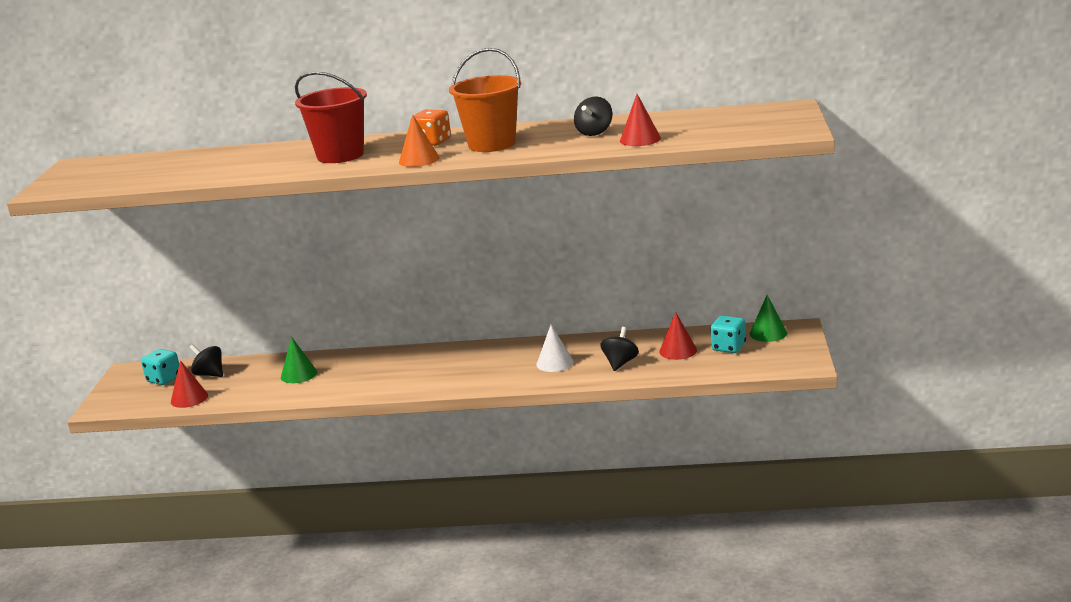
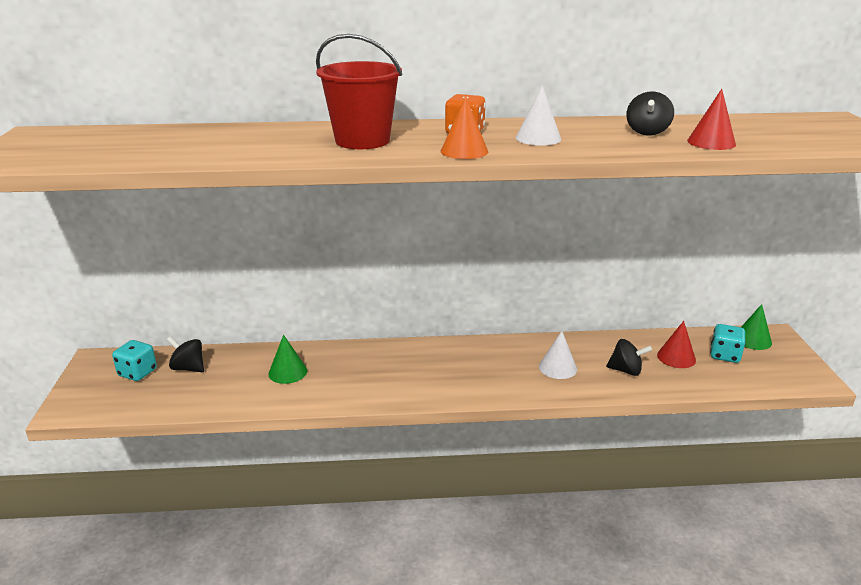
camera: 10 degrees left, 5 degrees up
red cone [171,360,208,408] -> none
orange bucket [449,48,521,152] -> white cone [516,85,561,145]
black spinning top [601,327,639,371] -> black spinning top turned 90 degrees clockwise [606,339,652,376]

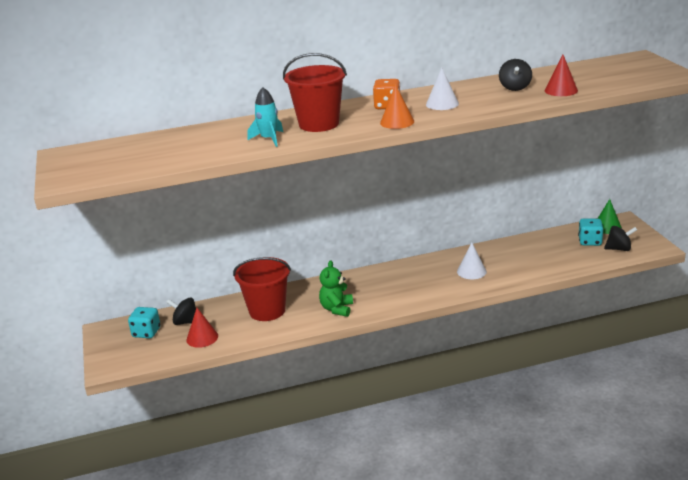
camera: 10 degrees left, 0 degrees up
green cone [268,335,307,384] -> red bucket [233,257,291,321]
black spinning top [606,339,652,376] -> black spinning top moved to [604,226,637,251]
red cone [657,321,696,368] -> red cone moved to [186,308,218,348]
none -> turquoise rocket [247,87,283,147]
none -> green teddy bear [319,260,353,317]

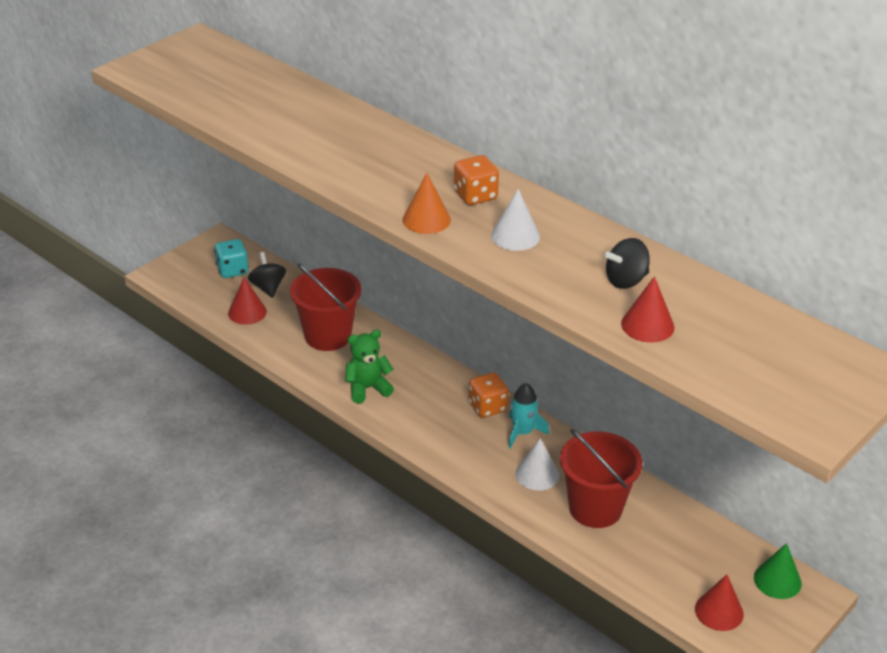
camera: 55 degrees right, 10 degrees up
turquoise rocket [247,87,283,147] -> turquoise rocket moved to [508,383,549,449]
red bucket [283,53,347,132] -> red bucket moved to [560,429,642,528]
turquoise dice [578,219,604,246] -> none
black spinning top [604,226,637,251] -> red cone [695,574,744,631]
none -> orange dice [469,372,509,418]

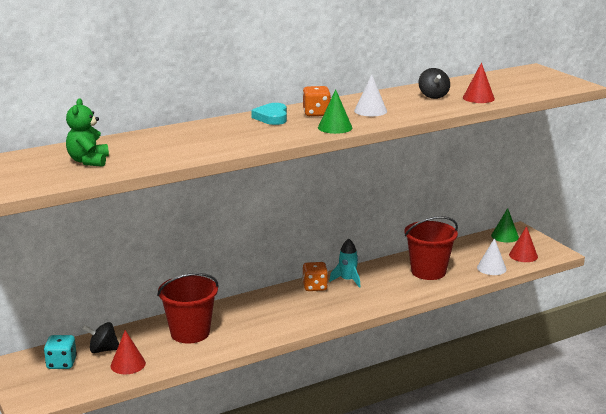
camera: 70 degrees left, 15 degrees down
green teddy bear [345,330,394,403] -> green teddy bear moved to [66,98,109,167]
orange cone [403,173,451,234] -> green cone [318,89,352,134]
white cone [515,438,559,491] -> white cone moved to [477,238,507,275]
none -> turquoise heart [251,103,287,125]

